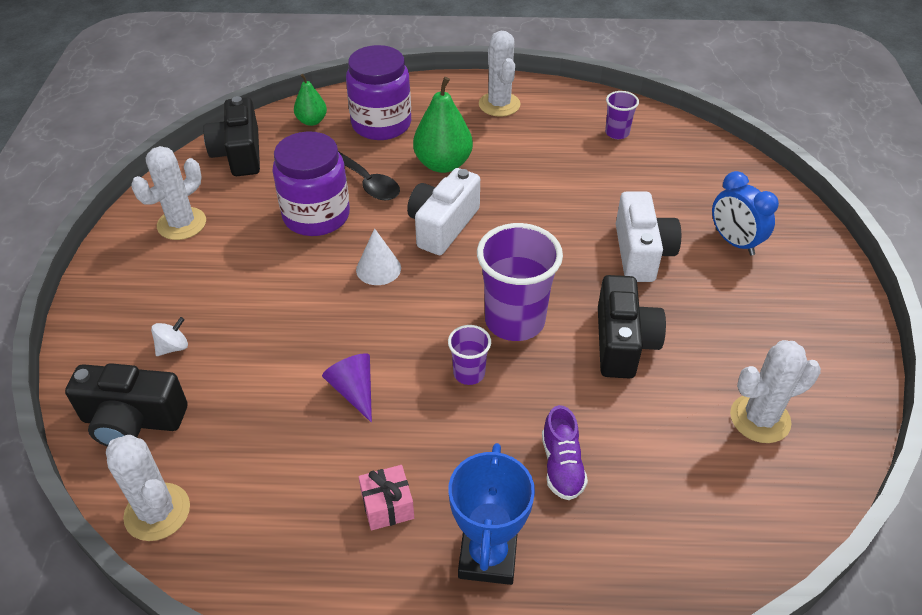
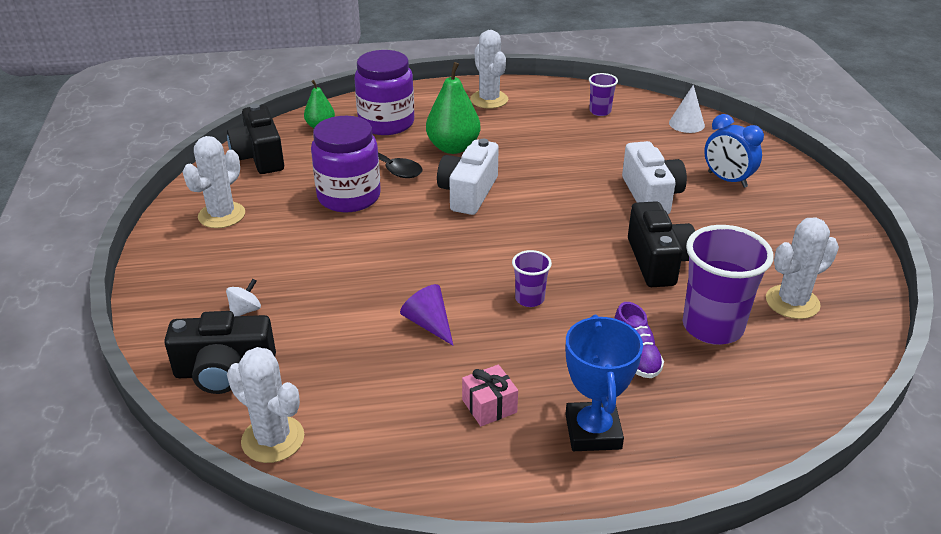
camera: 10 degrees left, 10 degrees down
white cone [356,228,401,285] -> white cone moved to [669,85,705,133]
purple cup [477,223,563,341] -> purple cup moved to [683,225,774,345]

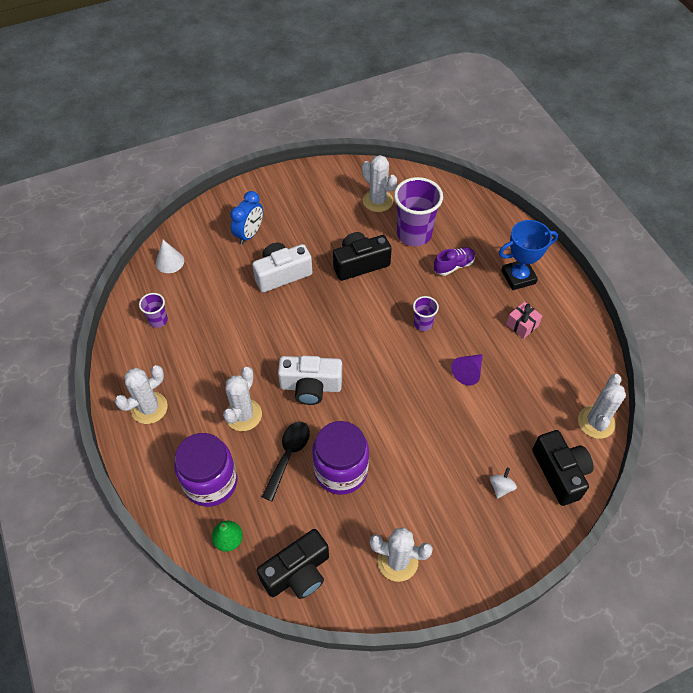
camera: 105 degrees left, 20 degrees up
white spinning top [226,279,261,316] -> white spinning top turned 90 degrees clockwise [490,468,517,498]
green pear [426,62,480,154] -> white cactus [223,367,262,431]

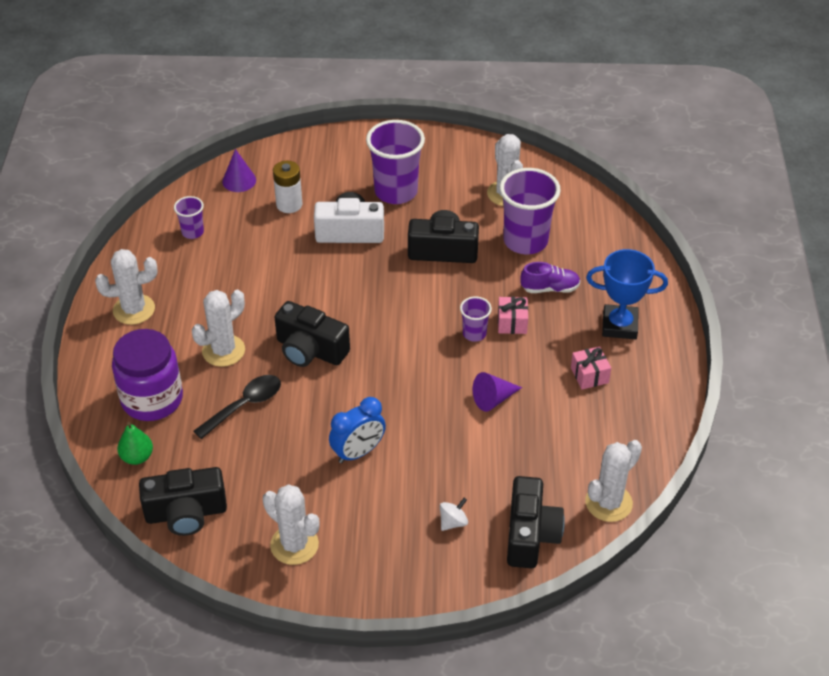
camera: 25 degrees right, 10 degrees down
white cone [156,240,184,273] -> purple cone [222,149,256,192]
blue clock [230,191,263,245] -> blue clock moved to [329,397,386,463]
white camera [278,356,342,405] -> black camera [275,301,350,367]
purple jar [312,421,369,495] -> none
none -> white battery [273,161,302,213]
none -> purple cup [366,120,425,204]
none -> pink gift [498,297,528,334]

